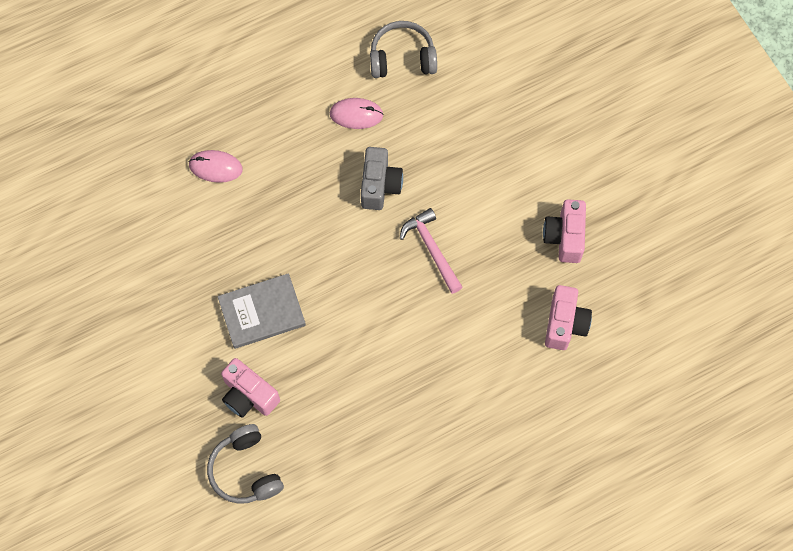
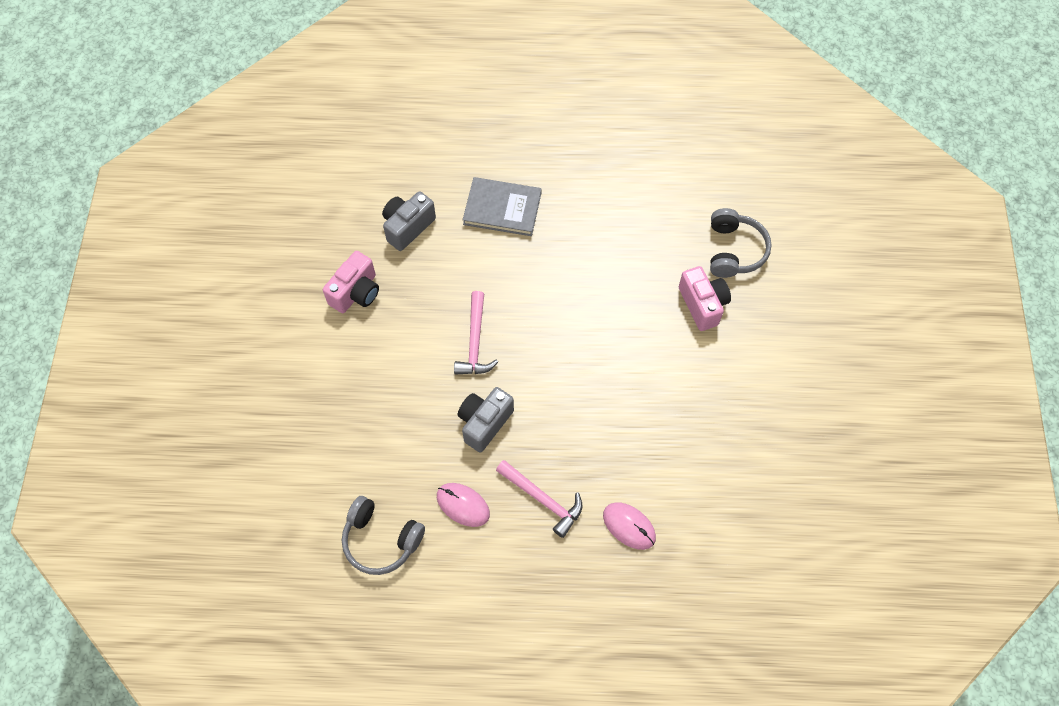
camera: 150 degrees left, 5 degrees down
grey book [217,273,306,349] -> grey book moved to [463,177,541,236]
pink camera [545,285,592,350] -> grey camera [382,191,436,251]
none -> pink hammer [496,460,582,538]

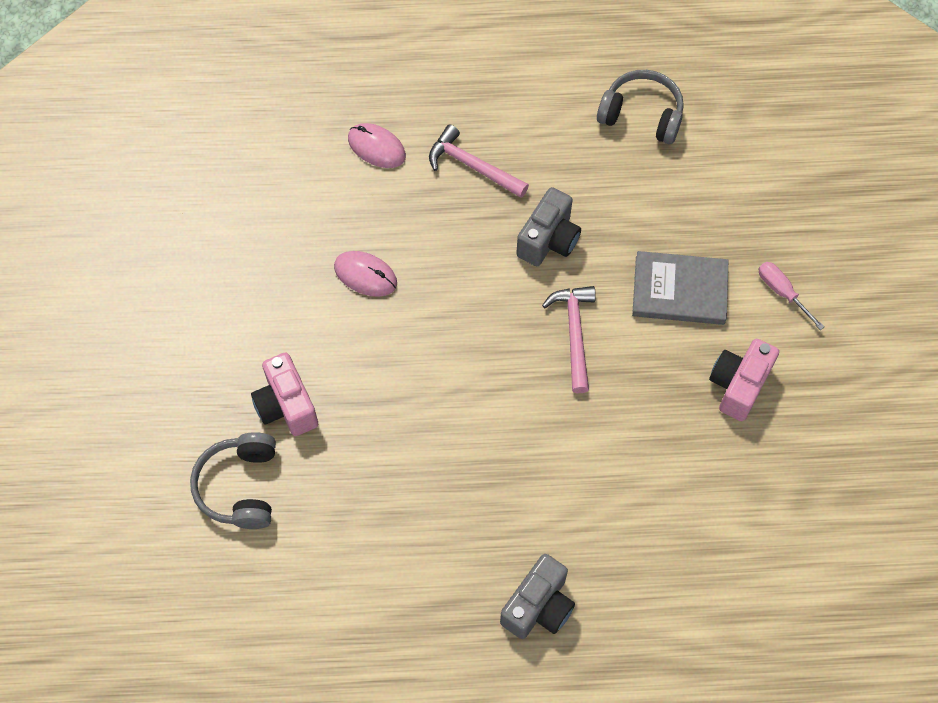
camera: 175 degrees right, 0 degrees up
grey camera [382,191,436,251] -> grey camera moved to [500,554,575,639]
pink mouse [437,483,490,527] -> pink mouse moved to [334,251,397,297]
grey book [463,177,541,236] -> grey book moved to [632,251,728,325]
none -> pink screwdriver [759,262,824,330]

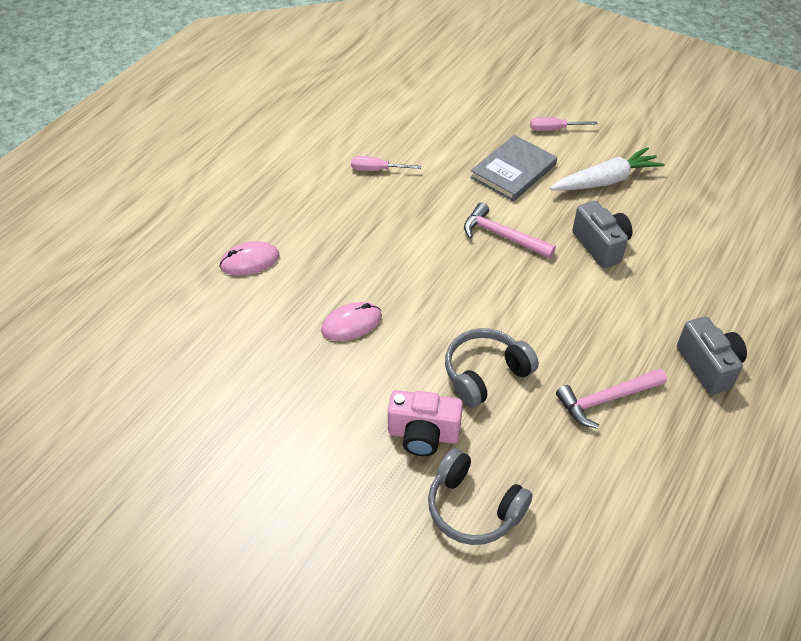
camera: 55 degrees left, 15 degrees down
pink hammer [429,124,529,198] -> pink hammer moved to [556,368,667,429]
grey camera [516,187,581,266] -> grey camera moved to [572,201,632,269]
grey headphones [597,70,684,144] -> grey headphones moved to [445,328,539,408]
pink camera [709,339,779,421] -> white carrot [550,147,665,191]
none -> pink screwdriver [351,156,421,171]

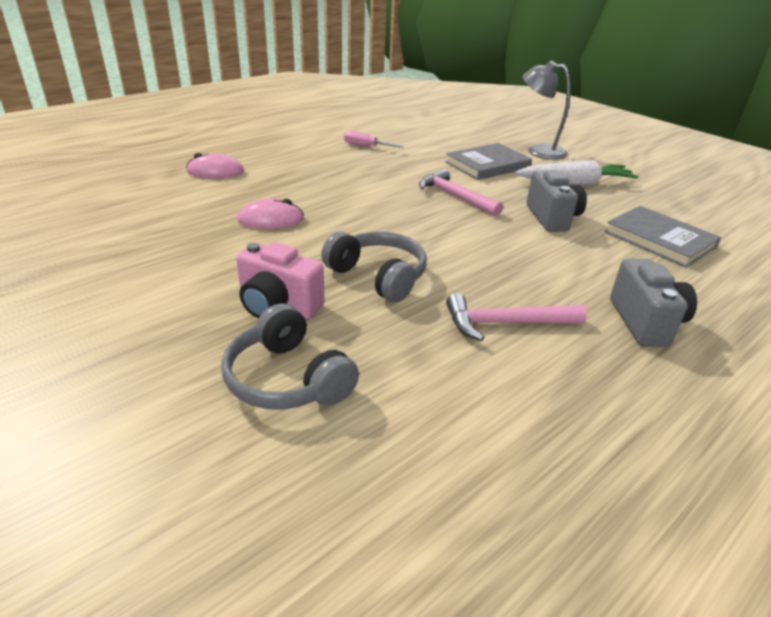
camera: 15 degrees right, 15 degrees down
grey headphones [445,328,539,408] -> grey headphones turned 60 degrees clockwise [321,231,427,303]
pink screwdriver [530,117,598,131] -> grey lamp [522,61,570,160]
none -> grey book [605,206,721,268]

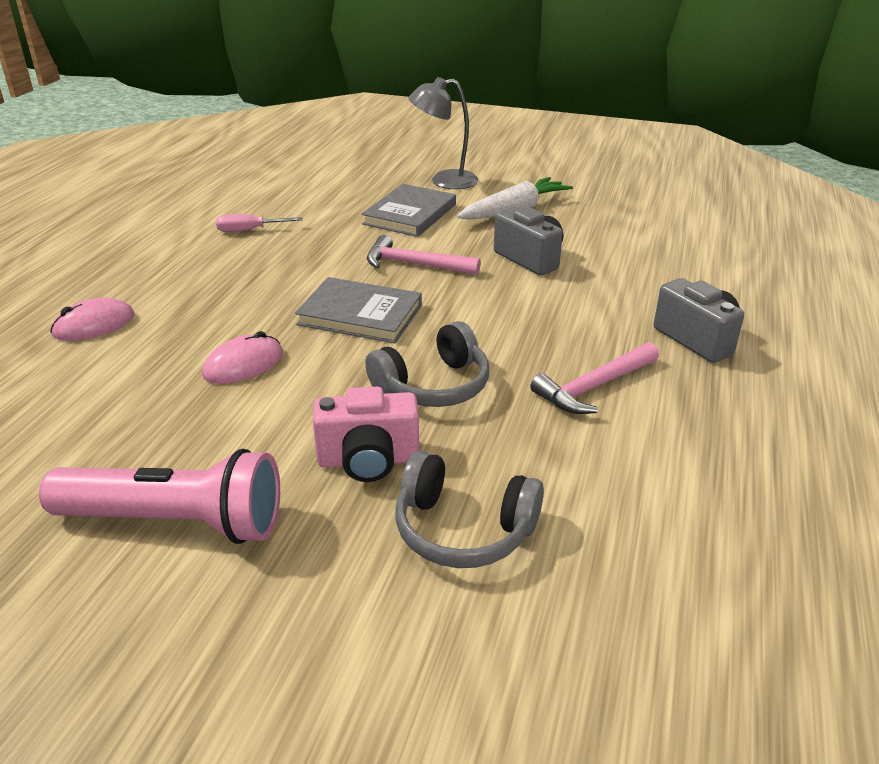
camera: 30 degrees left, 0 degrees up
grey headphones [321,231,427,303] -> grey headphones turned 135 degrees clockwise [365,321,489,407]
grey book [605,206,721,268] -> grey book moved to [295,277,422,343]
none -> pink flashlight [39,449,280,544]

